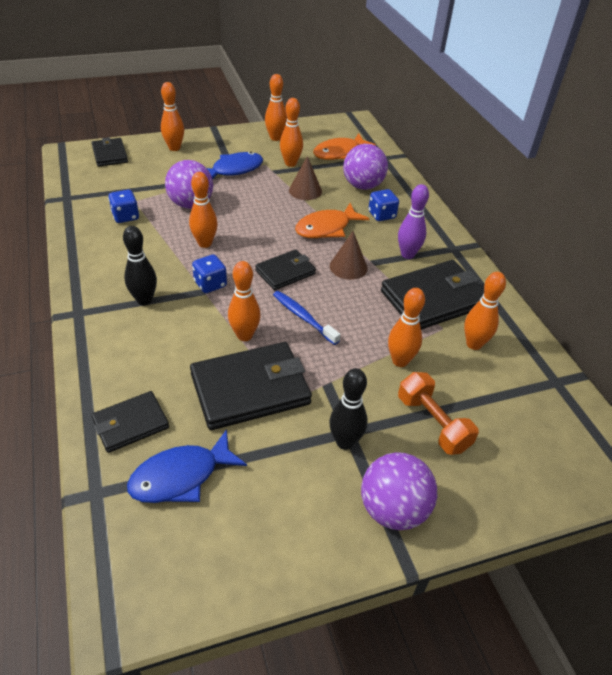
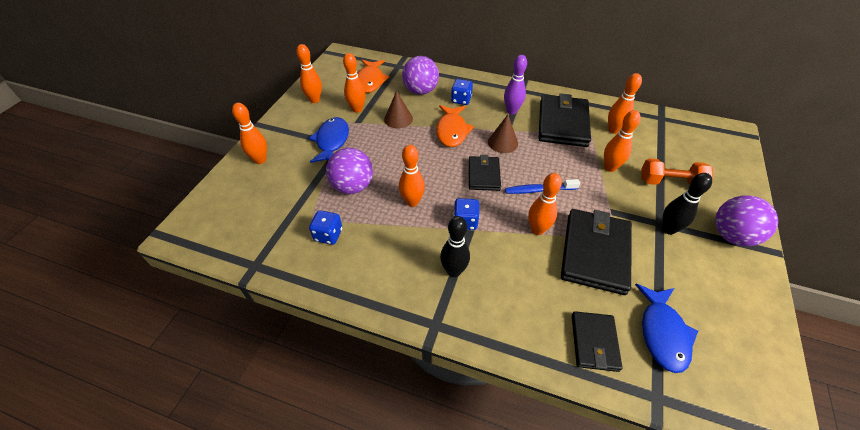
camera: 50 degrees left, 5 degrees up
black wallet [91,137,128,167] -> none

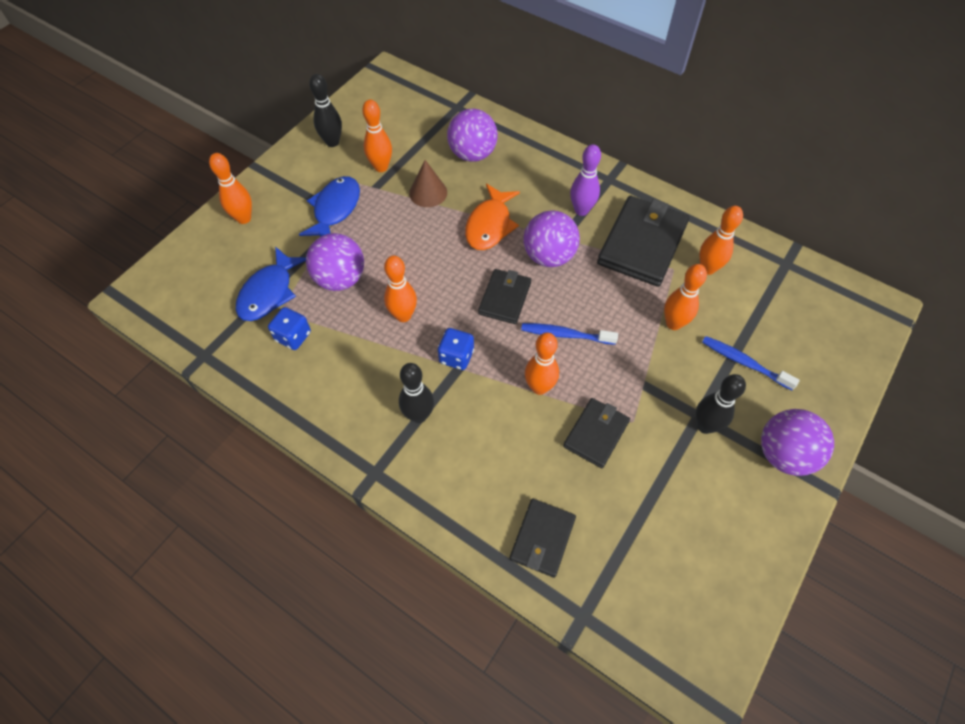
camera: 15 degrees right, 10 degrees up
orange bowling pin [296,44,322,103] -> black bowling pin [309,74,342,147]
orange fish [357,60,390,93] -> none
blue dice [451,79,473,105] -> none
brown cone [488,115,518,153] -> purple ball [523,210,580,267]
black wallet [561,209,632,295] -> black wallet [563,398,630,468], size x0.58
blue fish [635,284,698,373] -> blue fish moved to [236,246,306,321]
orange dumbbell [641,158,713,185] -> blue toothbrush [702,336,800,390]

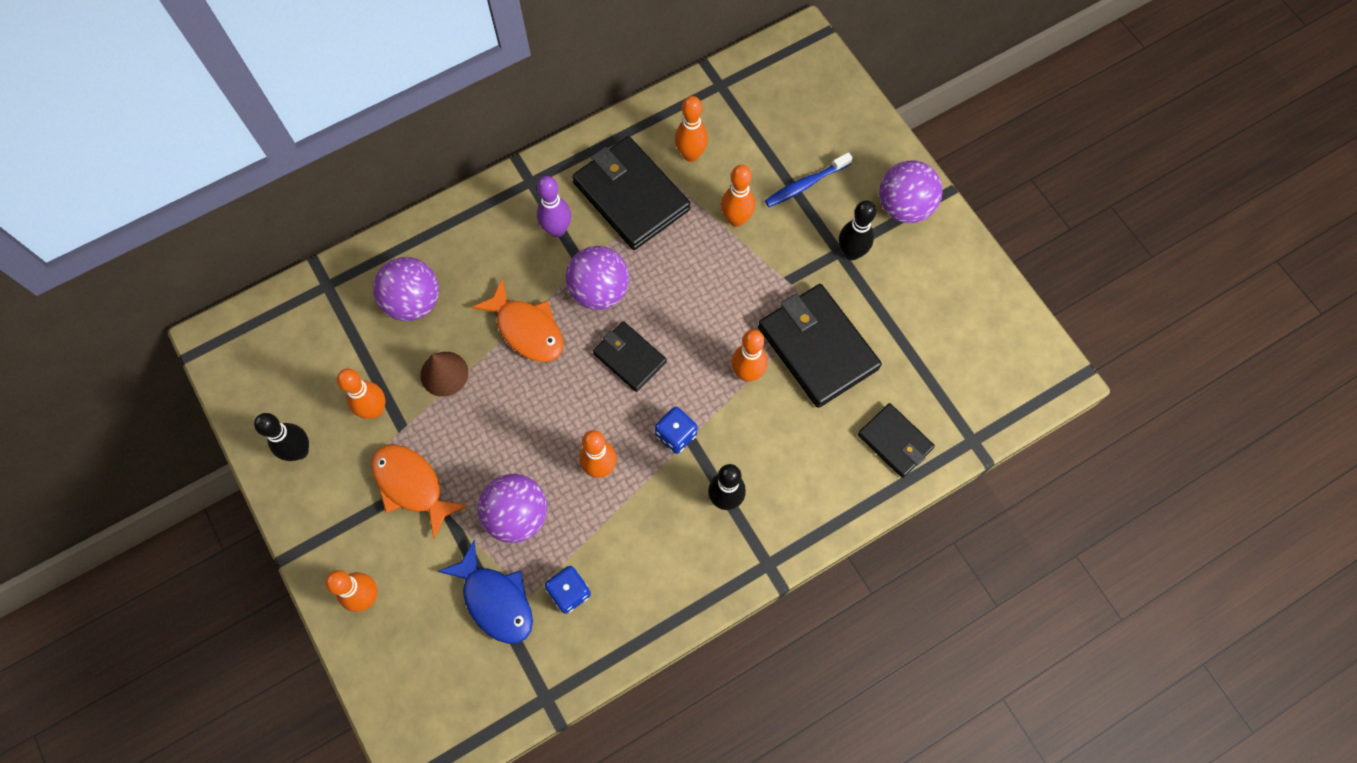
camera: 65 degrees left, 10 degrees up
blue fish [299,176,360,236] -> orange fish [371,444,468,539]
blue toothbrush [521,323,618,345] -> none
black wallet [563,398,630,468] -> black wallet [758,284,882,408], size x1.73

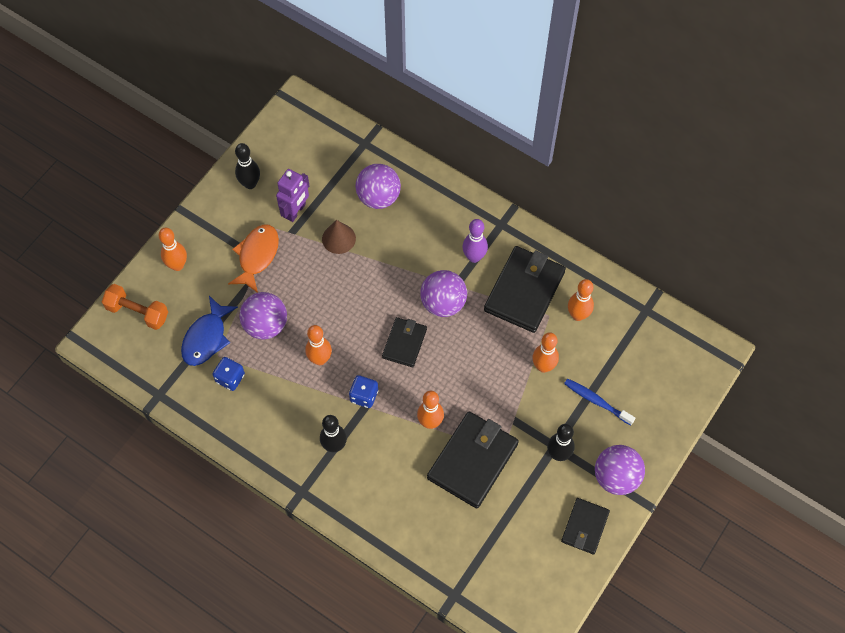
camera: 65 degrees right, 5 degrees down
orange bowling pin [337,369,386,419] -> purple robot [276,169,309,222]
orange fish [471,278,564,362] -> none
black wallet [858,403,935,478] -> black wallet moved to [561,498,610,554]
none -> orange dumbbell [102,284,168,330]

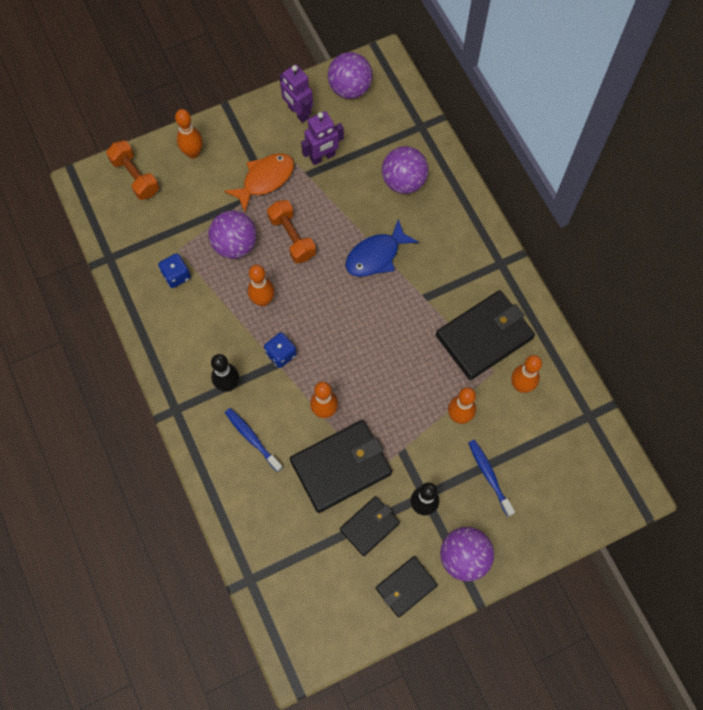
camera: 30 degrees right, 5 degrees up
blue fish [181,296,238,366] -> blue fish moved to [346,219,418,277]
black bowling pin [235,143,260,189] -> purple robot [279,64,313,123]
brown cone [322,220,356,254] -> none
black wallet [382,317,427,367] -> black wallet moved to [340,496,400,556]
purple ball [420,270,467,317] -> purple ball moved to [328,52,373,99]
purple bowling pin [462,219,488,263] -> none
none -> blue toothbrush [225,408,283,472]
none -> orange dumbbell [267,200,316,263]

